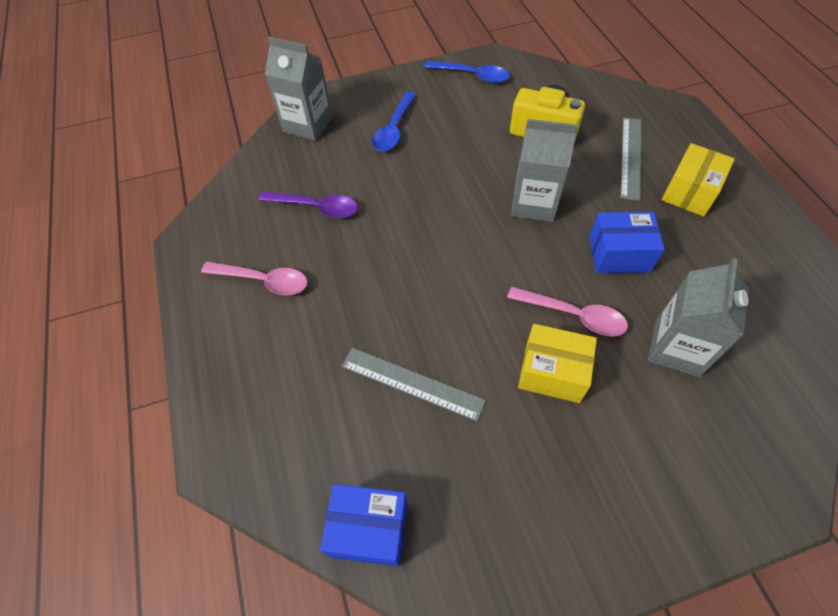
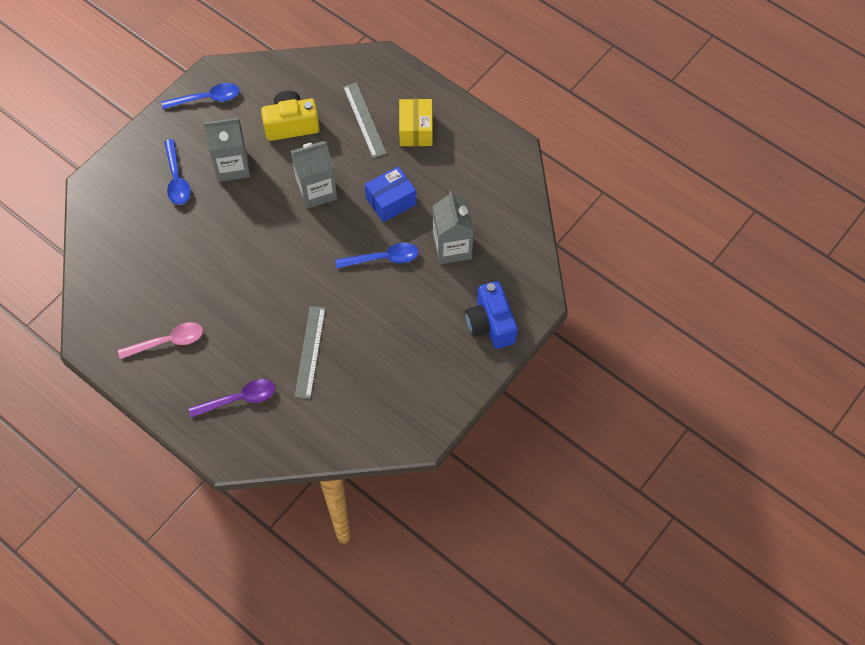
camera: 35 degrees left, 5 degrees up
purple spoon [259,191,358,218] -> purple spoon moved to [188,379,275,418]
grey carton [265,37,332,141] -> grey carton moved to [204,118,250,182]
blue box [320,484,408,567] -> none
grey ruler [342,348,486,421] -> grey ruler turned 75 degrees counterclockwise [294,306,326,399]
pink spoon [507,287,628,337] -> blue spoon [335,243,419,269]
yellow box [518,324,597,403] -> none
none -> blue camera [465,281,518,349]

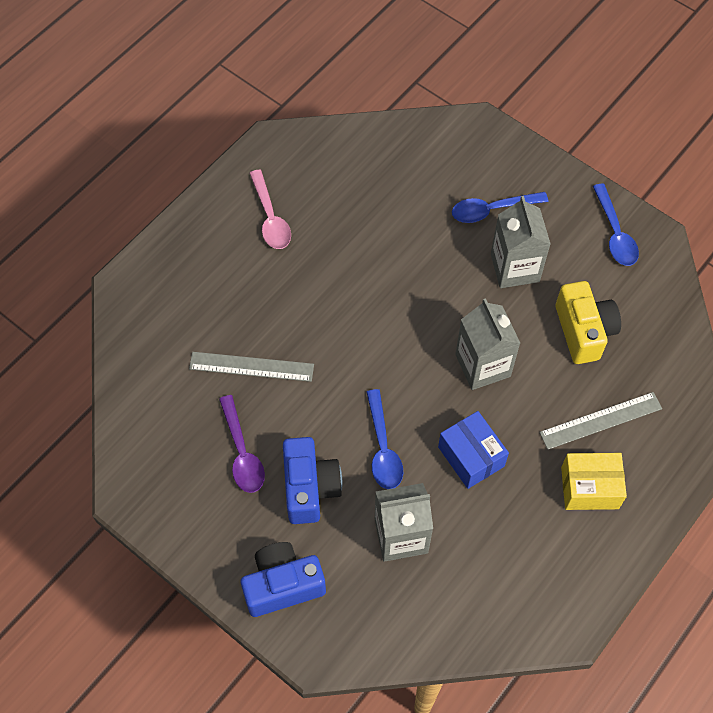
camera: 90 degrees right, 0 degrees up
purple spoon [188,379,275,418] -> purple spoon moved to [219,395,265,493]
none -> blue camera [283,437,342,524]

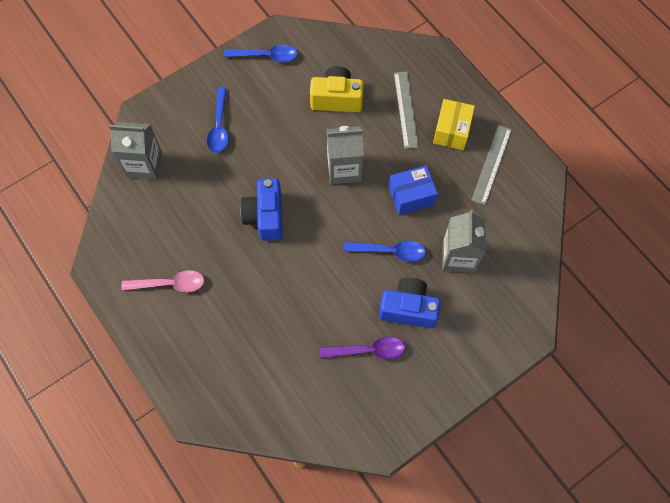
camera: 75 degrees left, 5 degrees up
grey ruler [189,352,314,382] -> grey ruler moved to [472,125,512,205]
blue camera [241,542,326,617] -> blue camera moved to [240,178,282,241]
grey carton [491,196,551,288] -> grey carton moved to [109,122,162,180]

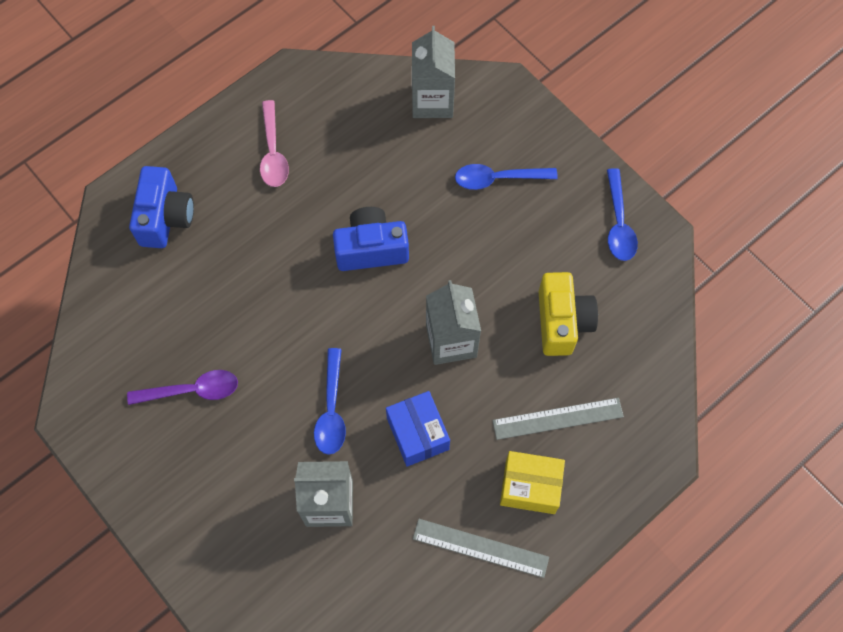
camera: 85 degrees right, 0 degrees up
purple spoon [320,336,405,360] -> purple spoon turned 90 degrees counterclockwise [127,370,238,405]
blue camera [379,278,441,328] -> blue camera moved to [129,166,194,248]

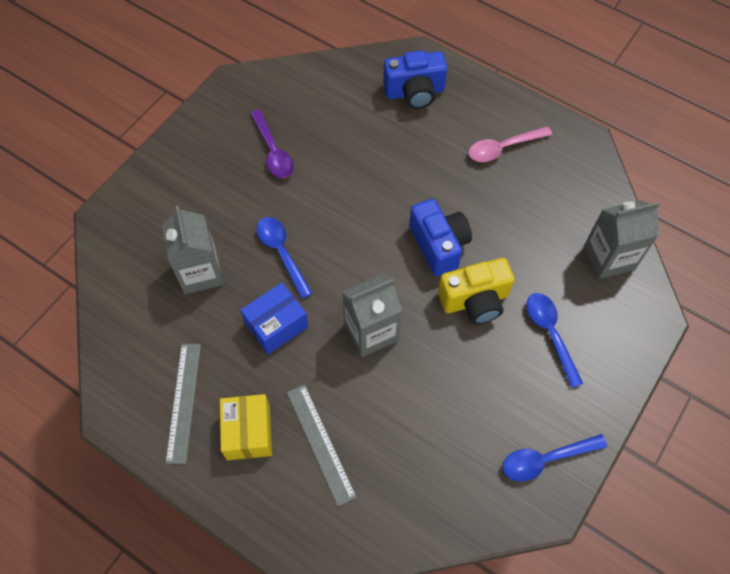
camera: 75 degrees right, 5 degrees down
blue spoon [314,348,346,455] -> blue spoon turned 75 degrees clockwise [256,217,312,299]
yellow camera [539,272,598,356] -> yellow camera moved to [438,258,514,324]

